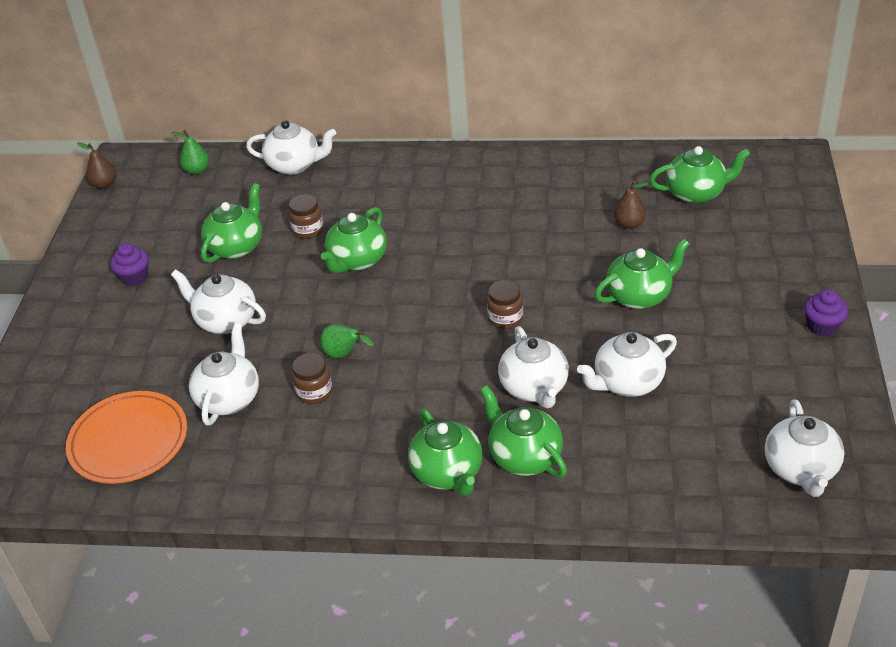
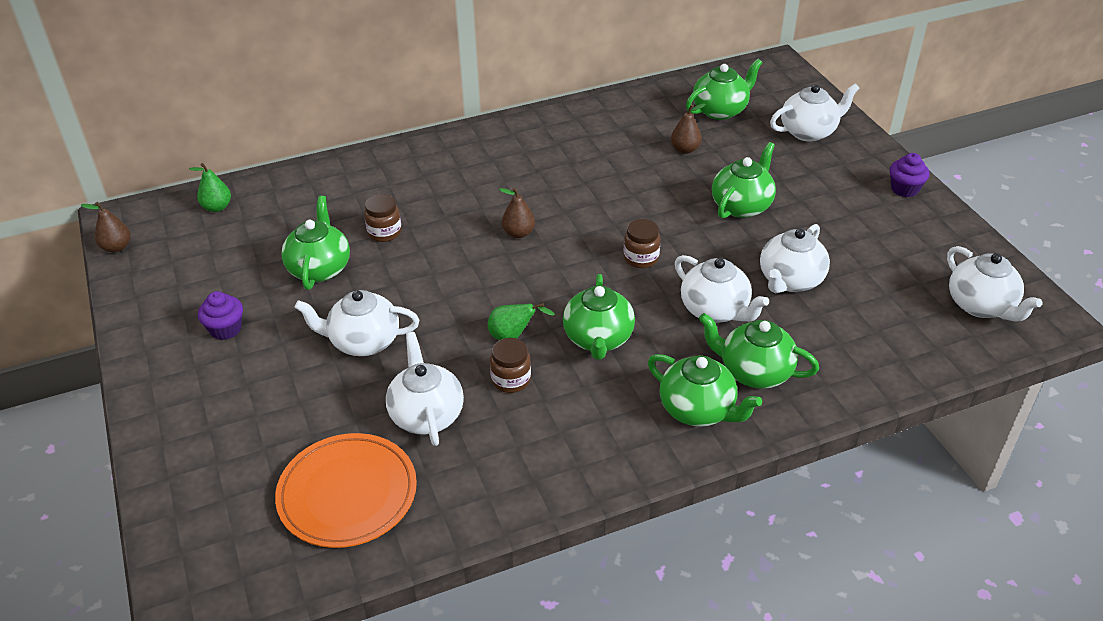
camera: 30 degrees left, 0 degrees up
white teapot [246,120,336,175] -> white teapot moved to [770,83,860,142]
green teapot [321,207,387,273] -> green teapot moved to [563,274,635,360]
none -> brown pear [499,187,535,238]

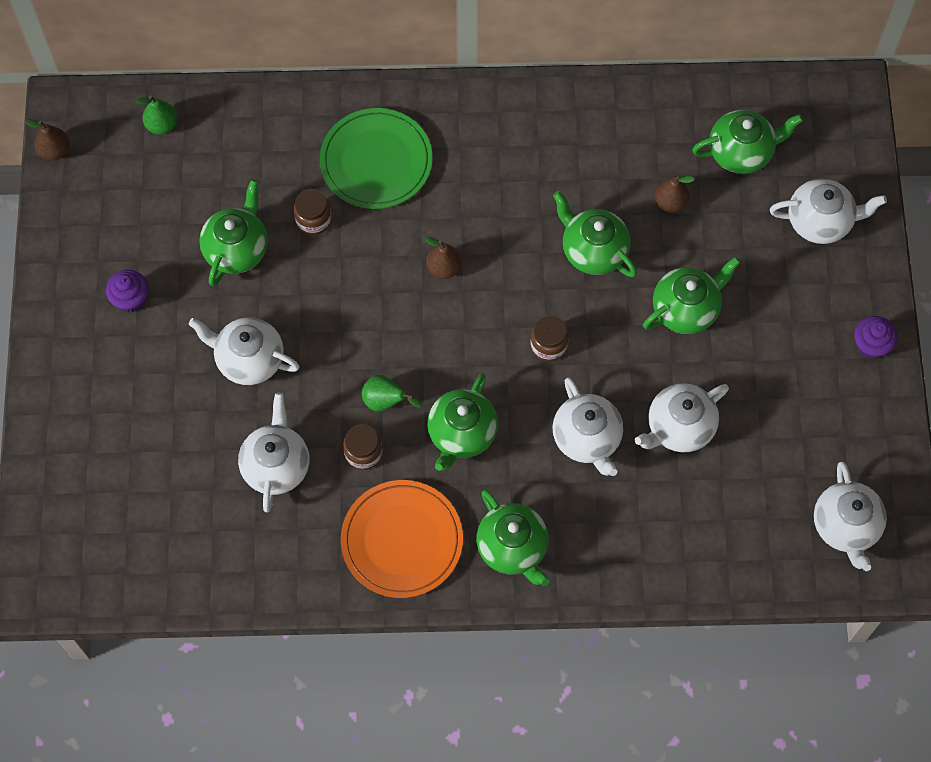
camera: 20 degrees right, 25 degrees up
orange plate [275,433,417,548] -> orange plate moved to [341,480,463,598]
green teapot [699,313,819,389] -> green teapot moved to [553,191,637,277]
none -> green plate [320,108,433,209]

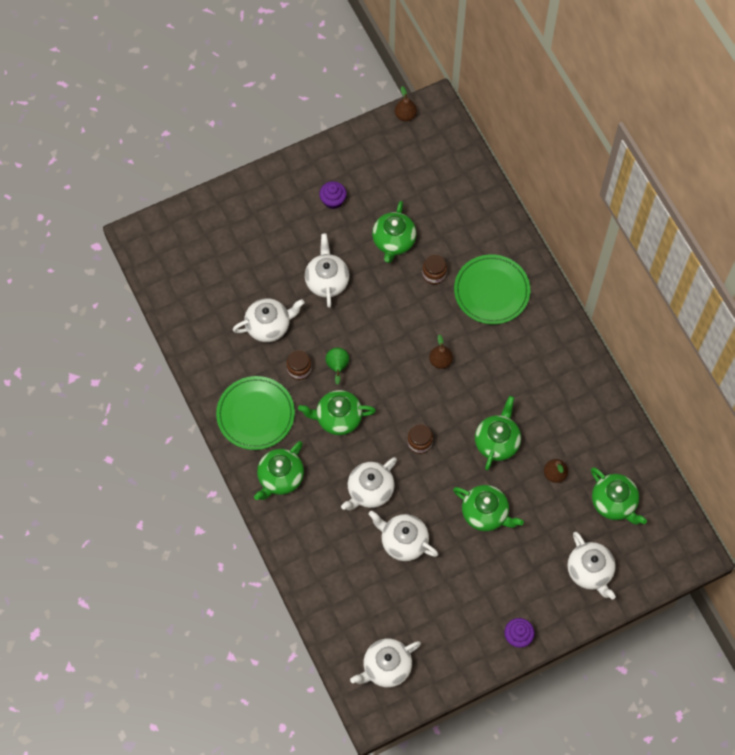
camera: 65 degrees right, 0 degrees up
green pear [136,96,177,134] -> none
green teapot [199,179,268,286] -> green teapot turned 105 degrees clockwise [372,201,417,263]
orange plate [341,480,463,598] -> green plate [216,376,295,450]

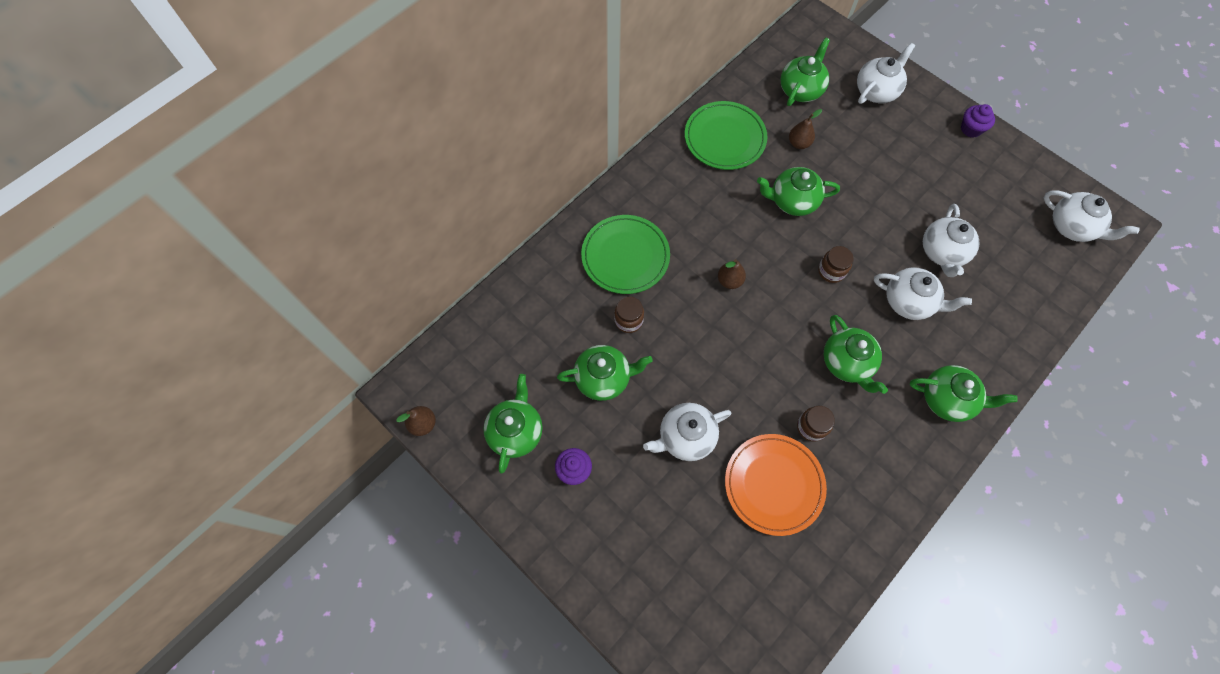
camera: 110 degrees left, 0 degrees up
green plate [216,376,295,450] -> green plate moved to [685,101,768,170]
white teapot [233,298,305,342] -> orange plate [725,434,827,536]
green pear [326,348,349,385] -> none
green teapot [453,485,524,531] -> green teapot moved to [483,374,543,474]

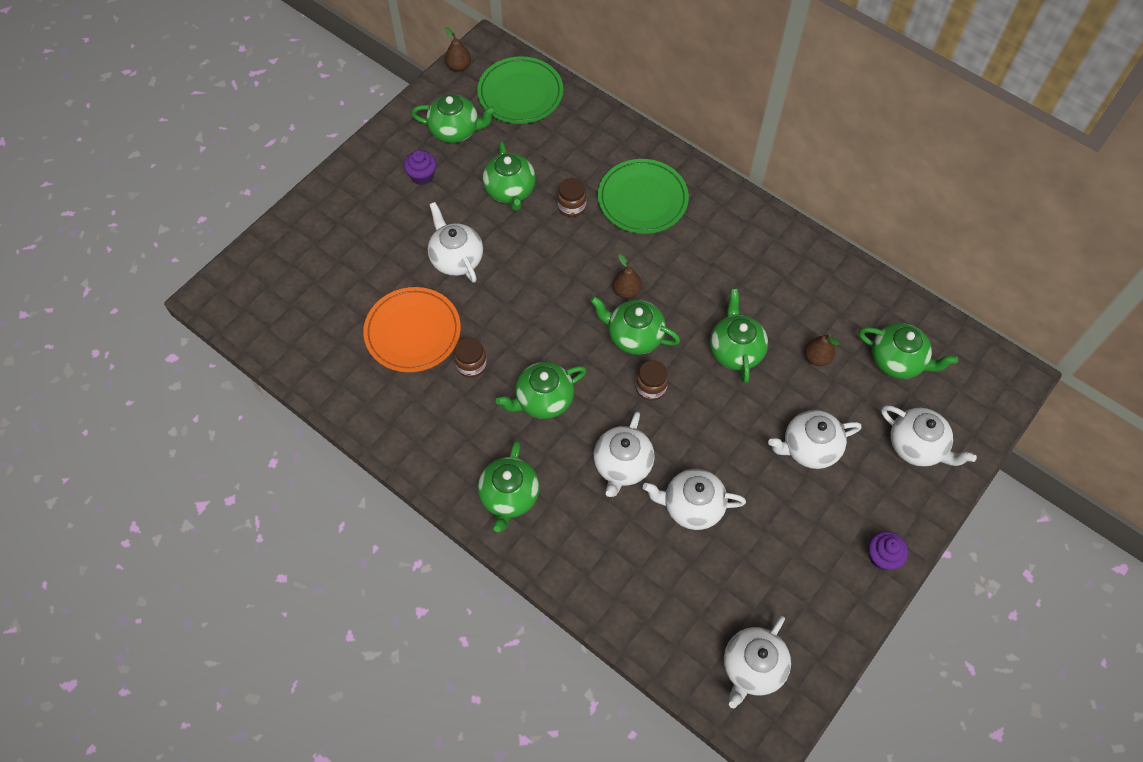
camera: 85 degrees right, 5 degrees down
green plate [685,101,768,170] -> green plate moved to [477,56,563,124]
none -> green teapot [590,296,680,355]
none -> white teapot [768,410,862,469]

